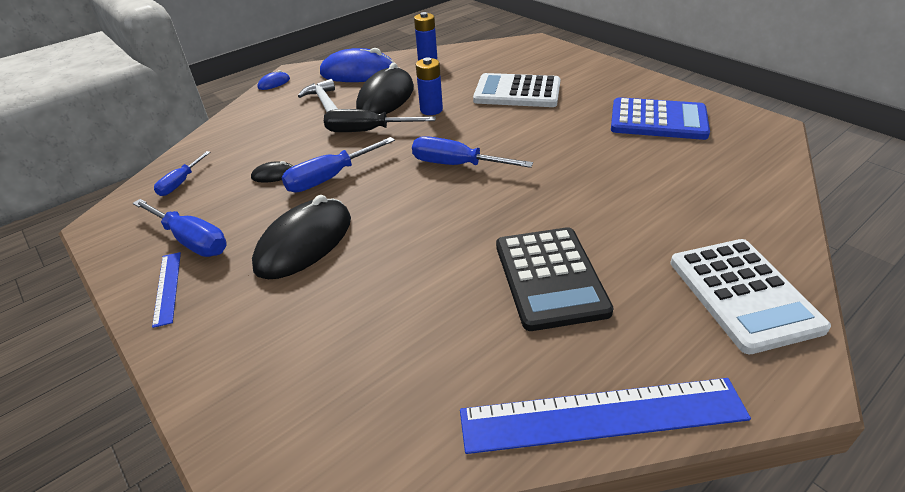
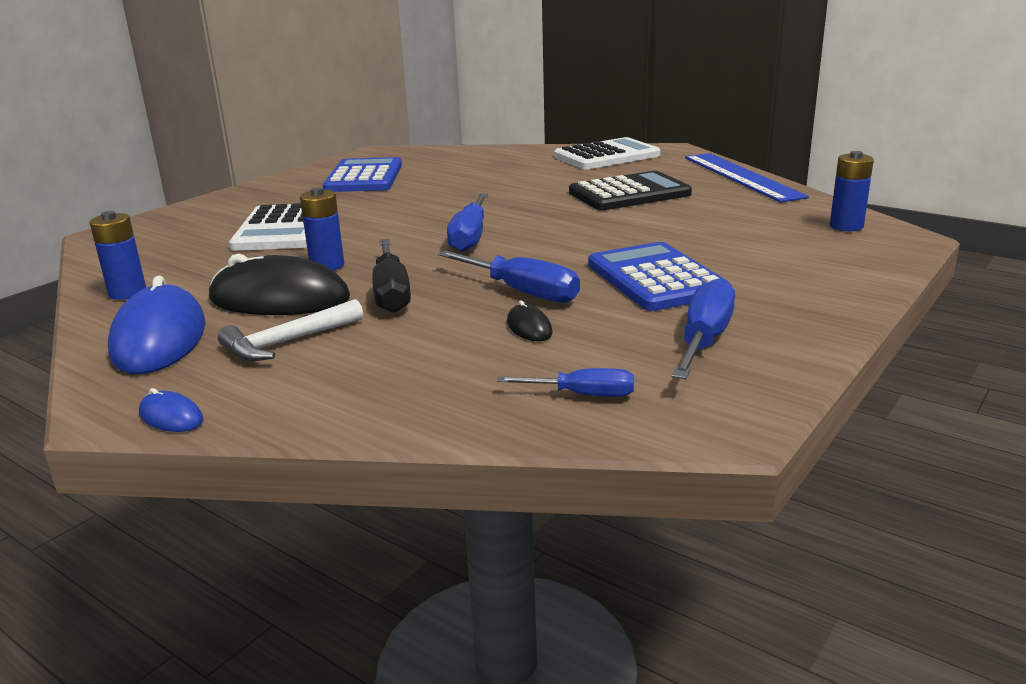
camera: 105 degrees left, 15 degrees down
blue ruler [152,252,181,328] -> none
black mouse [252,195,351,279] -> blue calculator [588,242,732,311]
none -> blue battery [830,151,874,231]

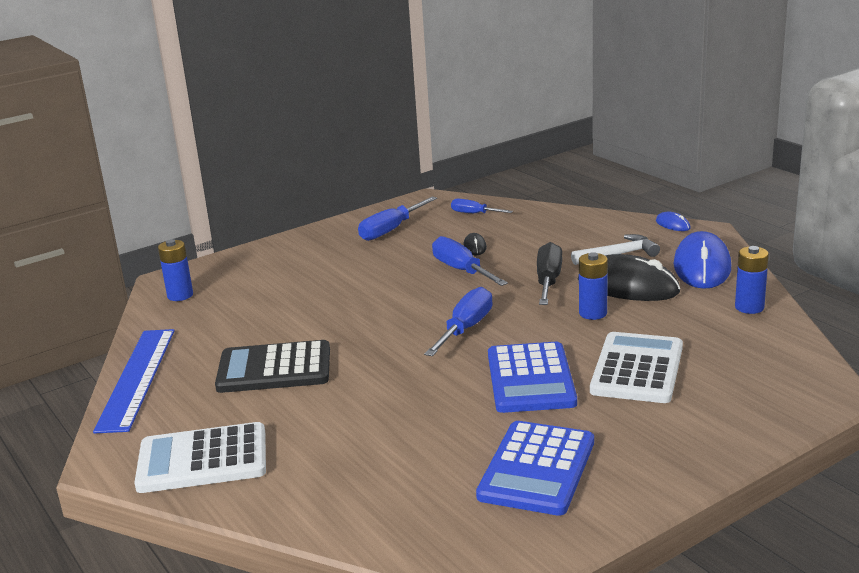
camera: 160 degrees left, 0 degrees up
blue calculator [588,242,732,311] -> blue calculator moved to [488,342,577,413]

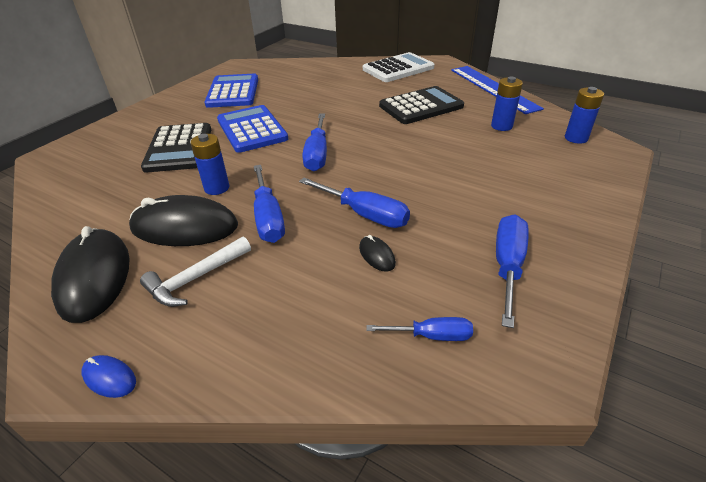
camera: 155 degrees right, 15 degrees up
black screwdriver [537,242,562,305] -> blue screwdriver [254,165,285,243]
white calculator [590,332,683,403] -> black calculator [141,123,211,172]
blue mouse [674,231,731,289] -> black mouse [51,226,130,323]
blue battery [735,246,769,314] -> blue battery moved to [491,77,523,131]

